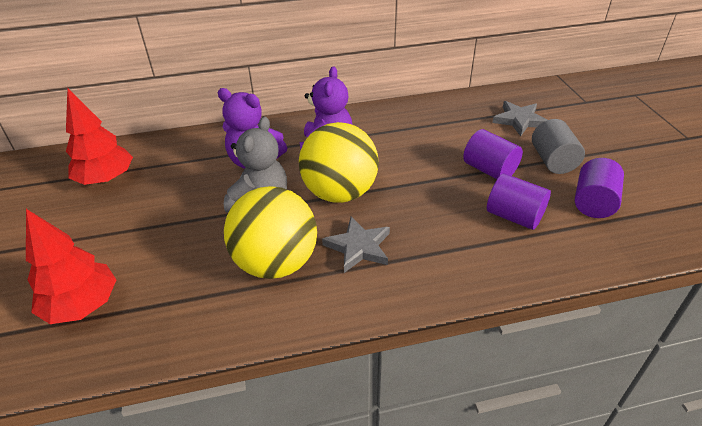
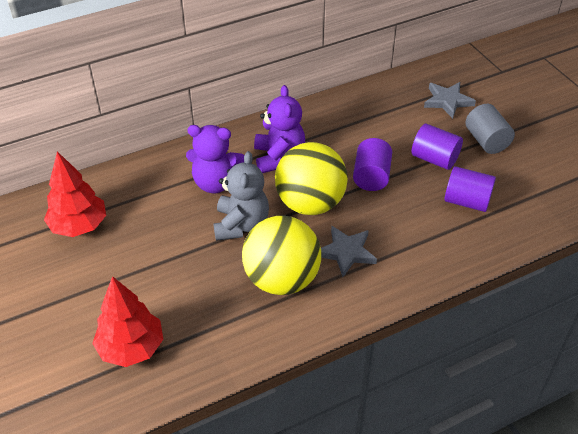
camera: 15 degrees left, 5 degrees up
purple cylinder [575,158,624,218] -> purple cylinder moved to [353,138,392,191]

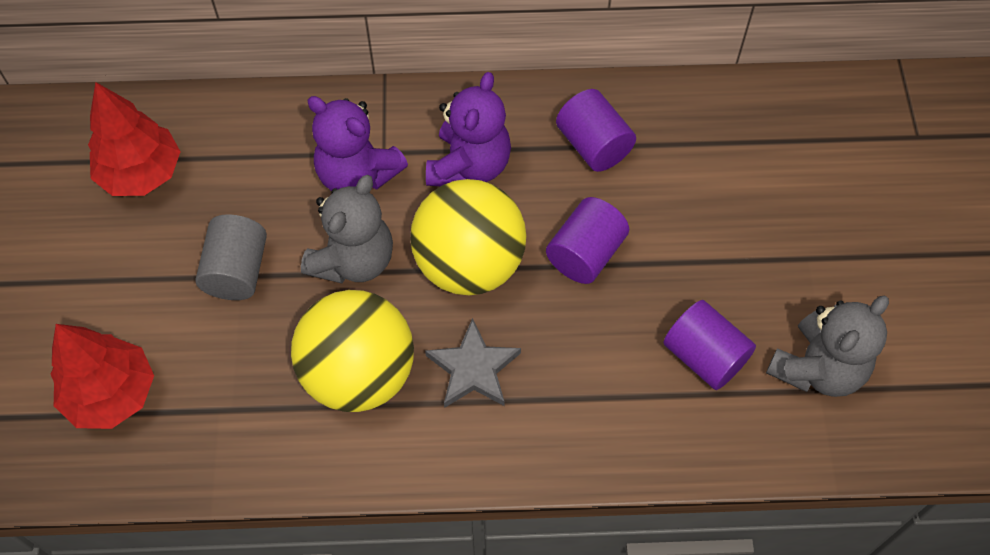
camera: 25 degrees right, 15 degrees up
purple cylinder [411,124,463,170] -> purple cylinder moved to [556,89,636,172]
grey star [424,82,476,119] -> none
grey cylinder [465,104,515,154] -> grey cylinder moved to [196,214,267,300]
none -> grey teddy bear [766,295,889,397]

